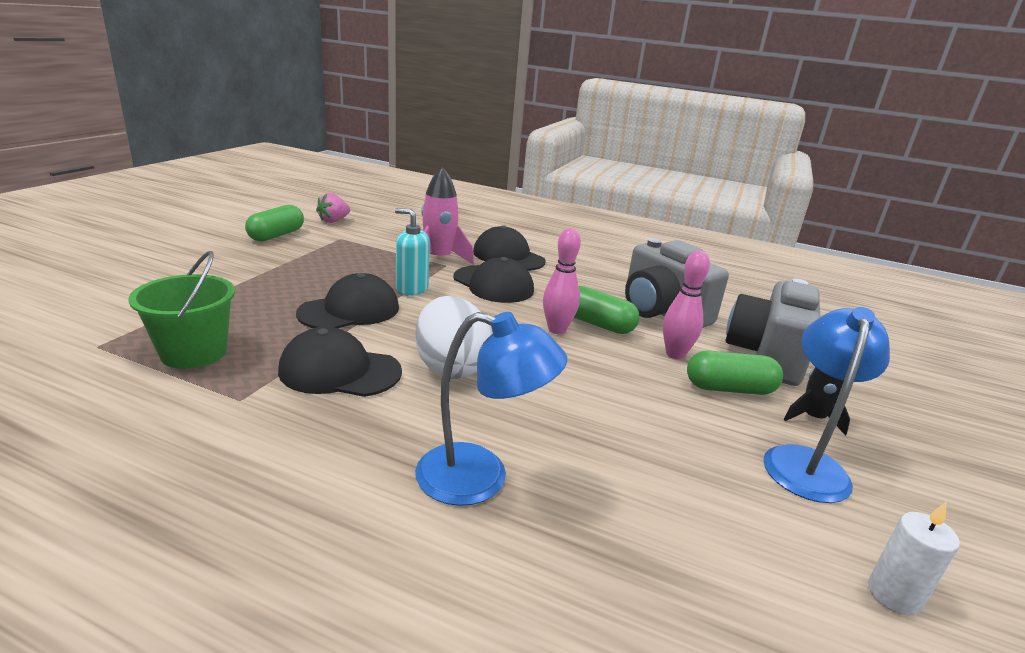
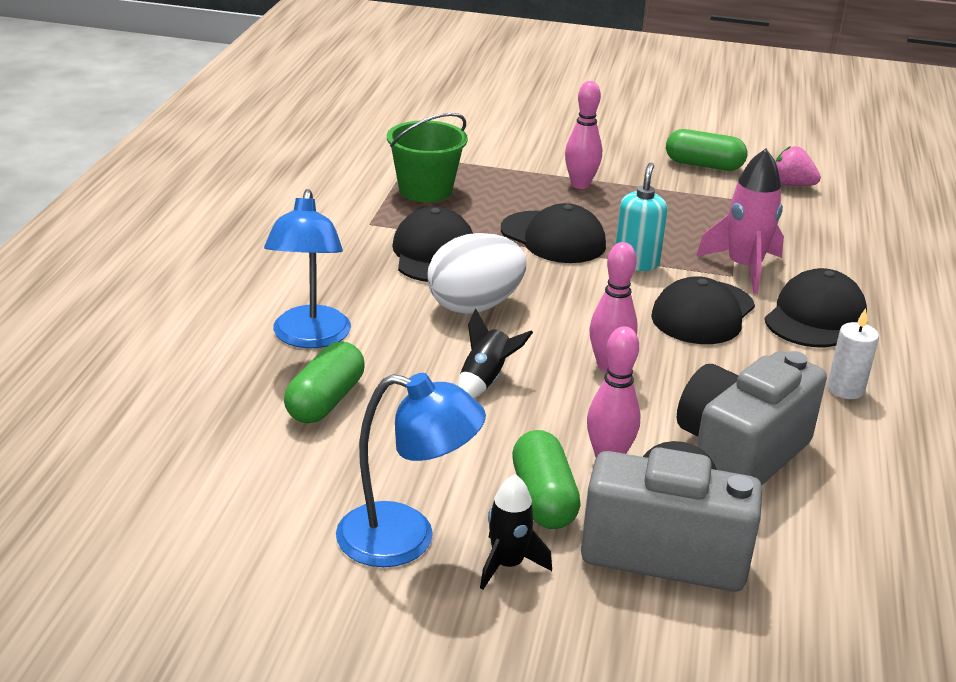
camera: 80 degrees right, 5 degrees up
green capsule [574,286,639,334] -> green capsule moved to [284,342,365,423]
white candle [868,502,960,615] -> white candle moved to [827,308,879,399]
none -> black rocket [458,309,533,398]
none -> pink bowling pin [565,81,602,189]

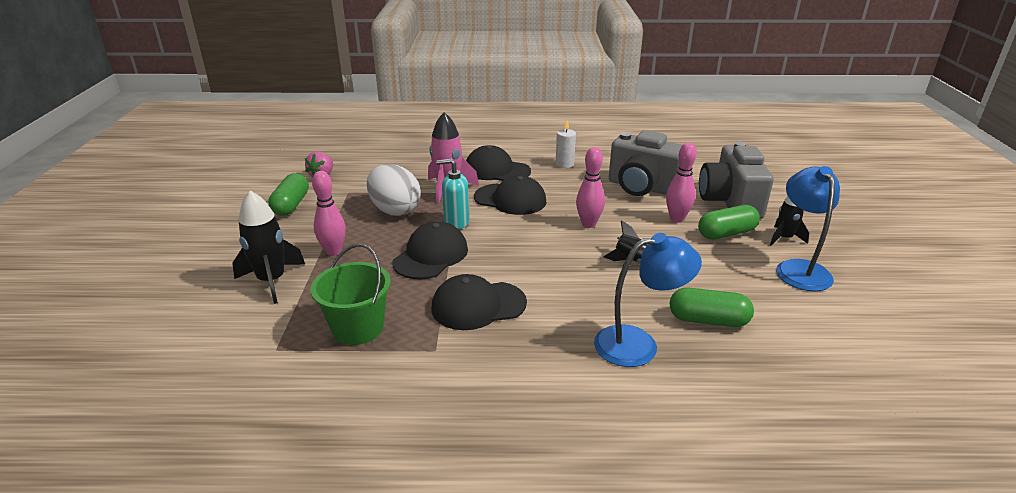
camera: 100 degrees left, 0 degrees up
white egg [428,233,526,314] -> white egg moved to [367,164,421,216]
none -> black rocket [232,191,305,304]

